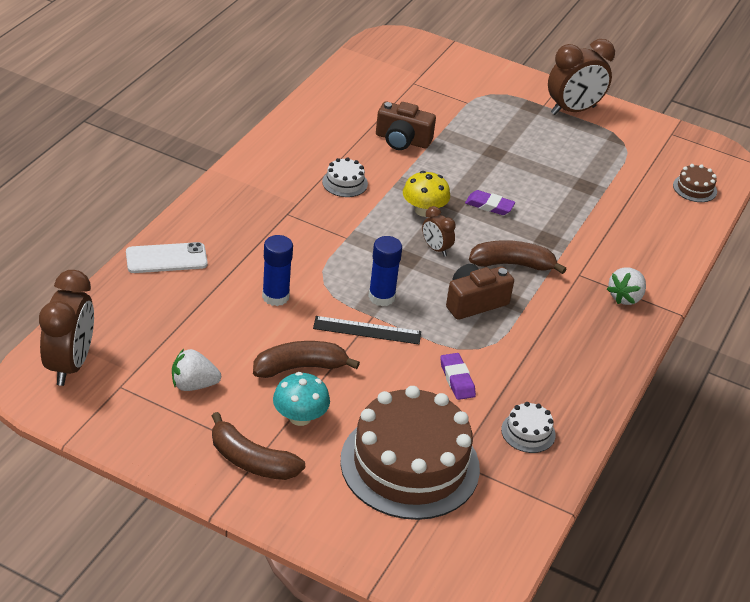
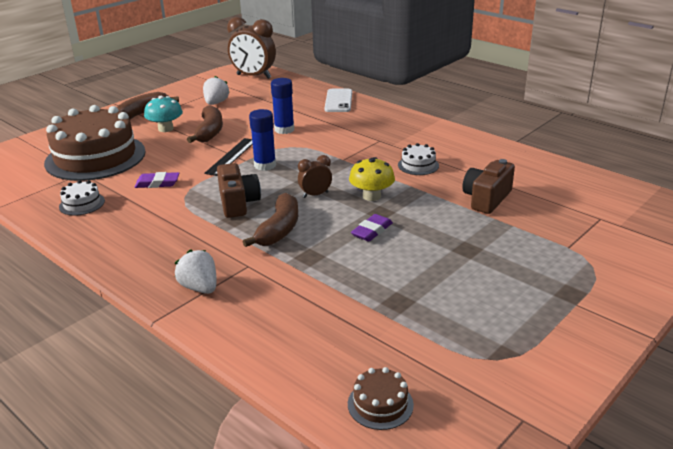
camera: 110 degrees right, 10 degrees down
brown clock [548,39,615,115] -> none

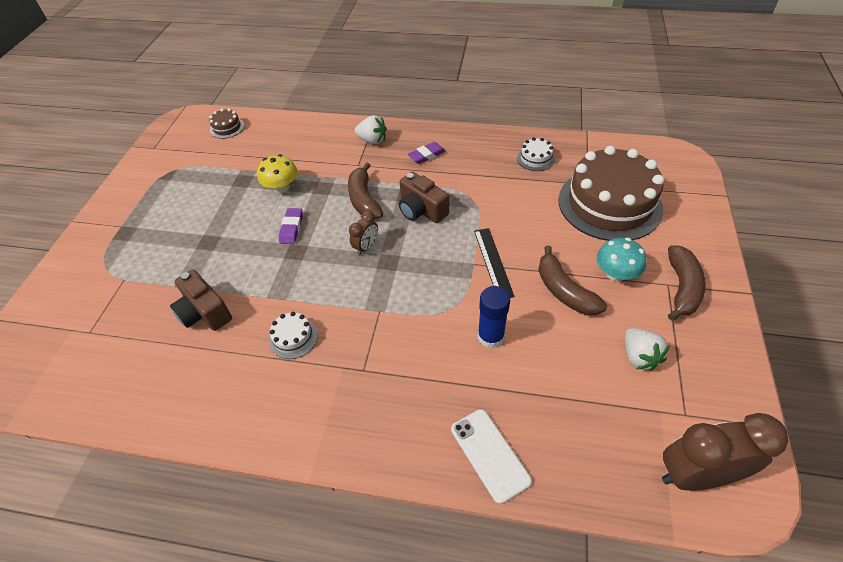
camera: 150 degrees right, 20 degrees up
purple eraser [135,172,179,188] -> purple eraser moved to [407,142,446,164]
blue glue stick [249,109,276,171] -> none
yellow mushroom [349,157,395,201] -> yellow mushroom moved to [257,154,298,193]
brown camera [462,159,515,214] -> brown camera turned 135 degrees clockwise [170,269,232,331]

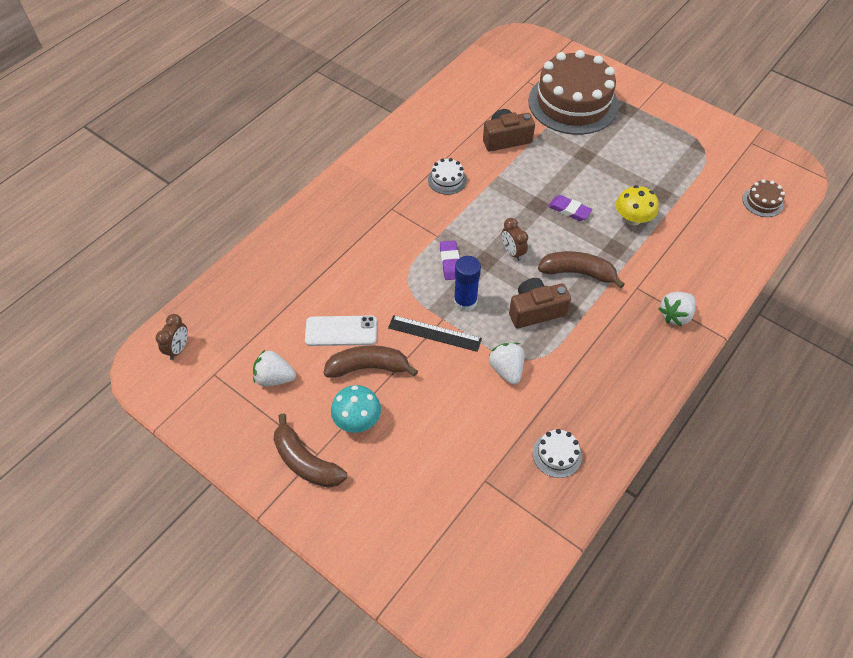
camera: 115 degrees right, 5 degrees up
purple eraser [407,142,446,164] -> purple eraser moved to [440,240,459,280]
white phone [451,409,532,504] -> white phone moved to [305,316,377,346]
blue glue stick [478,286,510,348] -> blue glue stick moved to [454,256,481,312]
brown cake [558,146,664,241] -> brown cake moved to [528,50,619,135]
brown clock [662,413,789,491] -> brown clock [156,314,188,360], size x0.51
none -> white strawberry [489,343,524,385]

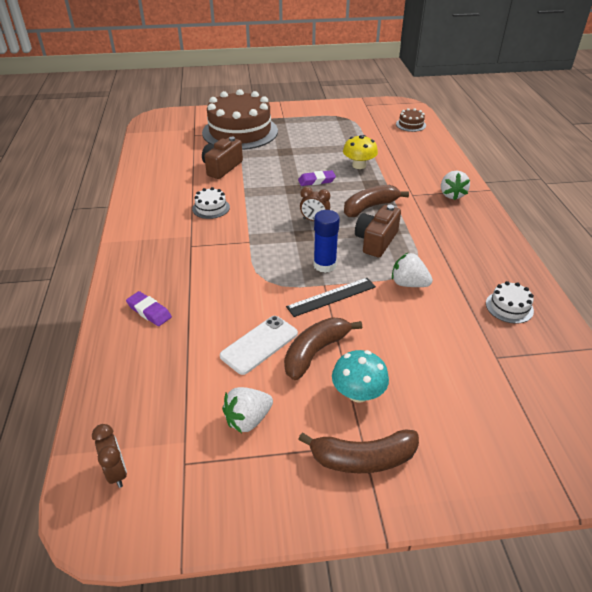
camera: 45 degrees left, 15 degrees down
purple eraser [440,240,459,280] -> purple eraser moved to [126,291,172,326]

